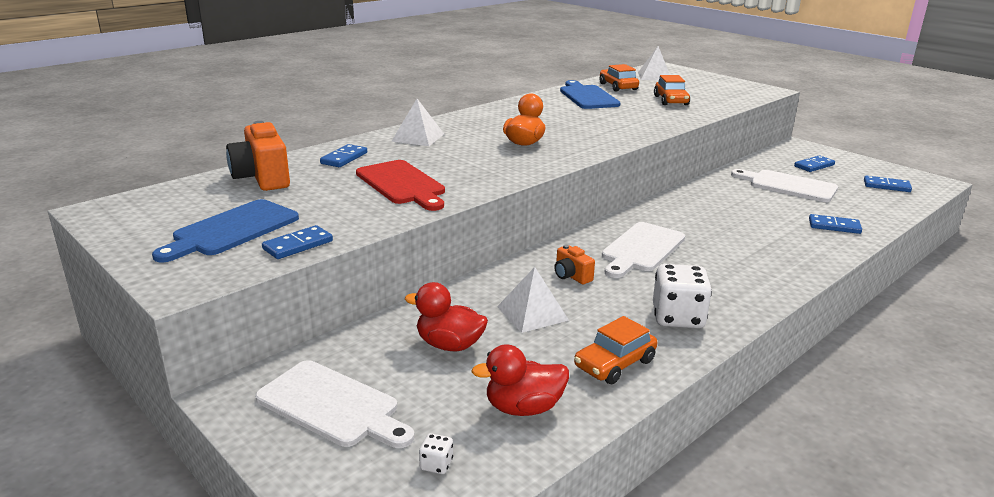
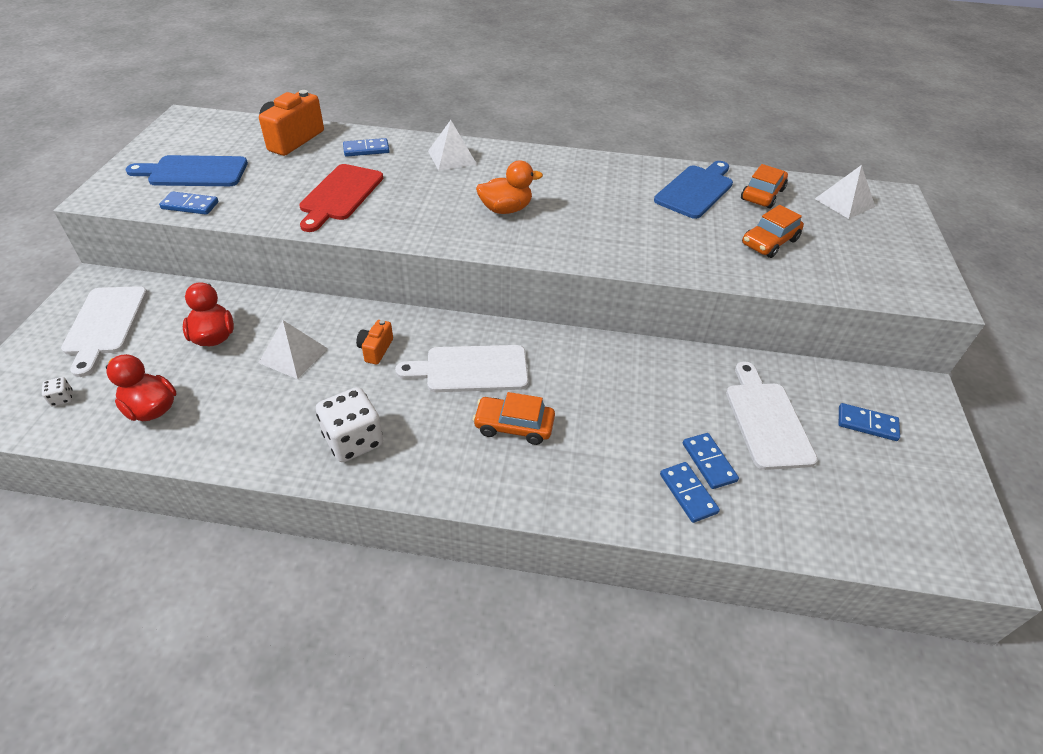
camera: 50 degrees right, 20 degrees up
orange car [574,316,657,384] -> orange car moved to [473,392,555,445]
blue domino [864,176,912,192] -> blue domino moved to [683,433,739,489]

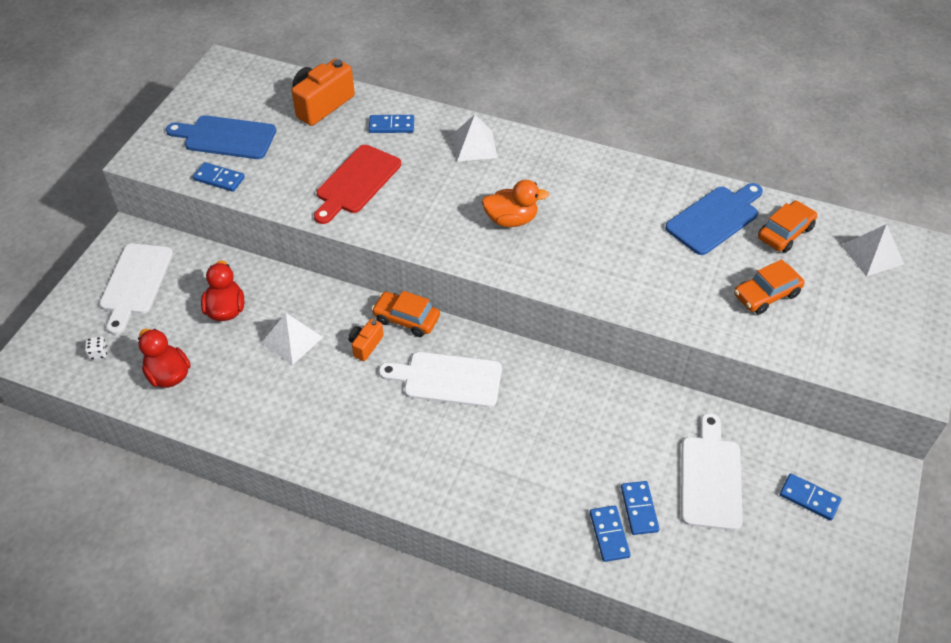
camera: 15 degrees right, 5 degrees up
white dice [316,387,383,462] -> none
orange car [473,392,555,445] -> orange car moved to [372,291,440,337]

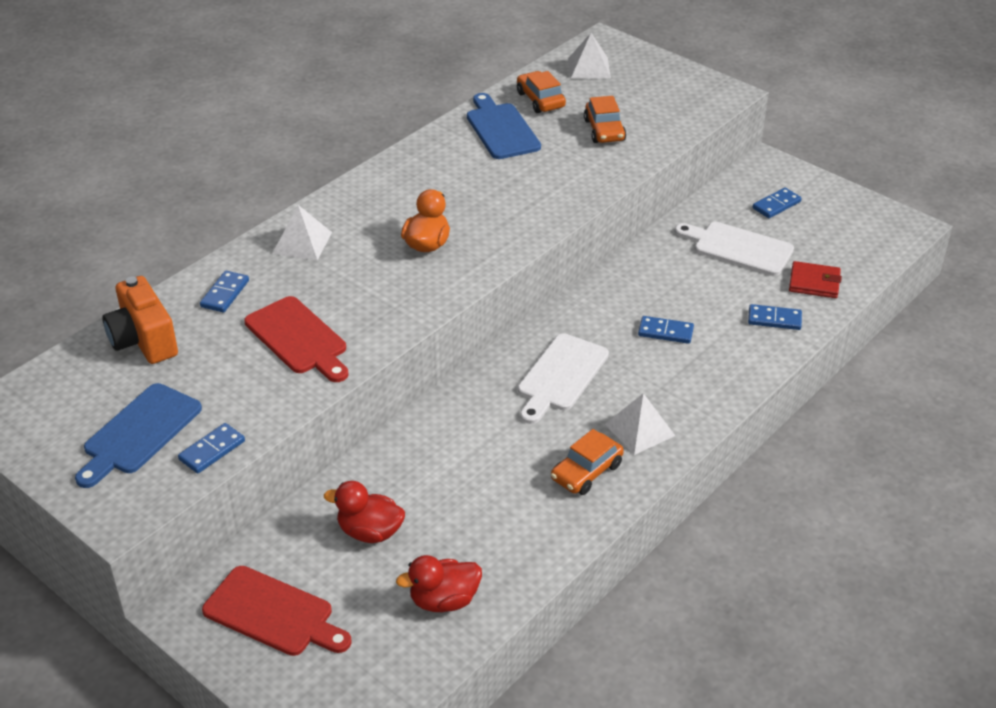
camera: 70 degrees left, 10 degrees down
white dice [85,336,107,360] -> none
white cutting board [99,243,173,334] -> red cutting board [202,566,352,656]
white pyramid [262,313,323,365] -> white pyramid moved to [605,393,675,455]
orange camera [348,319,383,361] -> none
orange car [372,291,440,337] -> orange car moved to [551,429,624,495]
blue domino [621,481,659,535] -> blue domino moved to [638,316,694,344]
none -> red wallet [789,261,842,298]

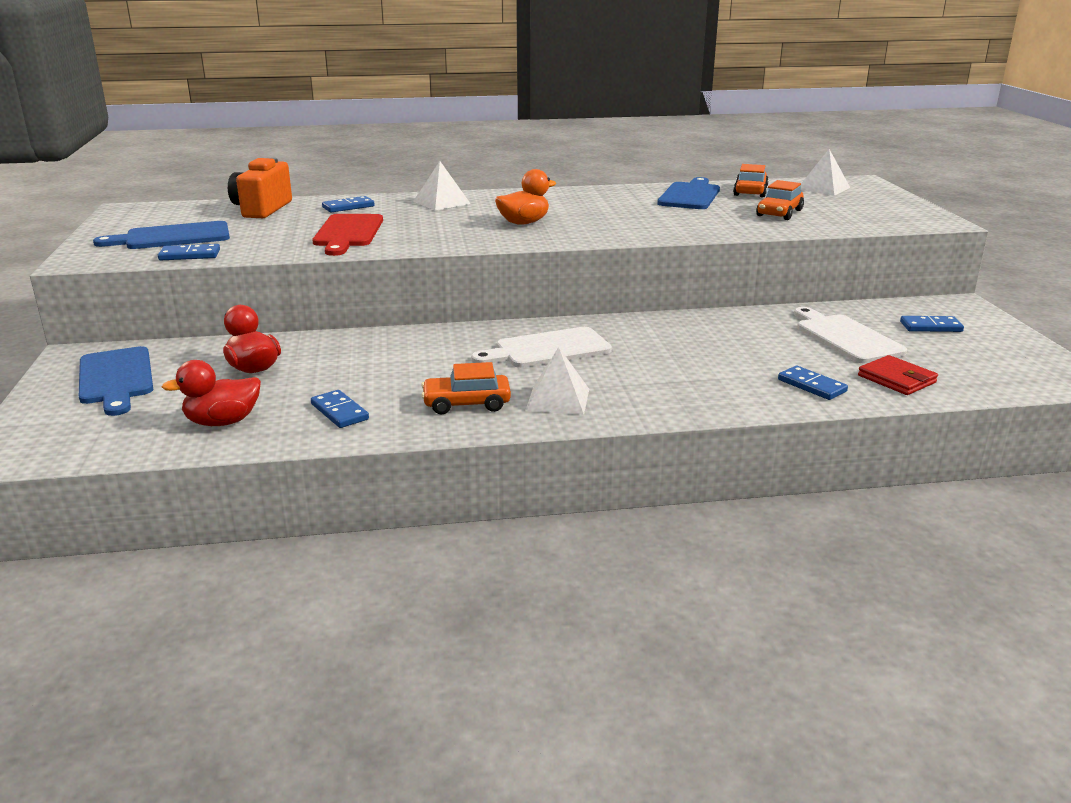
camera: 40 degrees right, 15 degrees down
red cutting board [202,566,352,656] -> blue cutting board [79,346,153,416]
red duck [396,555,482,612] -> red duck turned 45 degrees counterclockwise [162,360,261,426]
blue domino [638,316,694,344] -> blue domino moved to [311,390,369,428]

